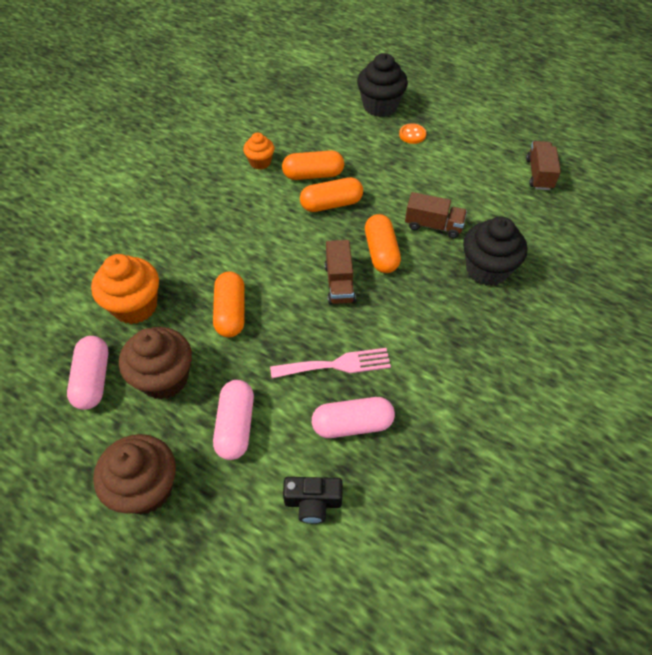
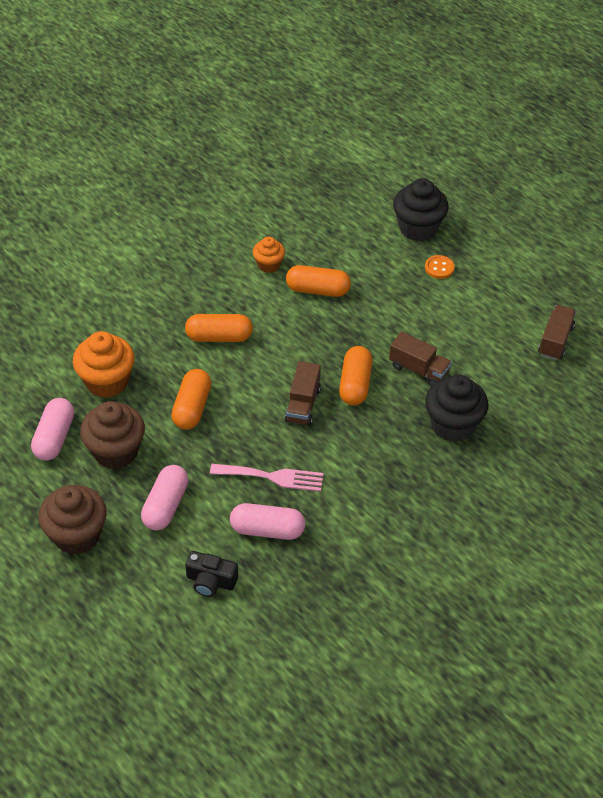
camera: 15 degrees right, 5 degrees down
orange capsule [300,177,363,212] -> orange capsule moved to [185,314,253,342]

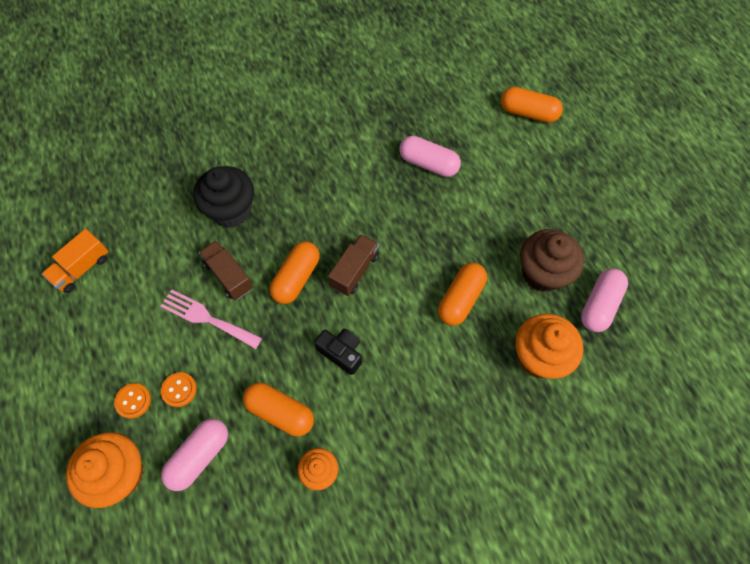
camera: 160 degrees left, 15 degrees up
brown cupcake [38,485,107,555] -> none
pink capsule [141,465,188,530] -> pink capsule moved to [161,419,228,491]
orange capsule [185,314,253,342] -> orange capsule moved to [501,87,563,123]
black camera [185,551,238,597] -> black camera moved to [314,329,362,375]
pink fork [210,464,323,492] -> pink fork moved to [160,289,262,349]
black cupcake [393,178,449,241] -> orange cupcake [66,432,144,508]
brown truck [538,305,576,360] -> orange truck [42,229,109,293]
none -> orange button [161,372,197,407]

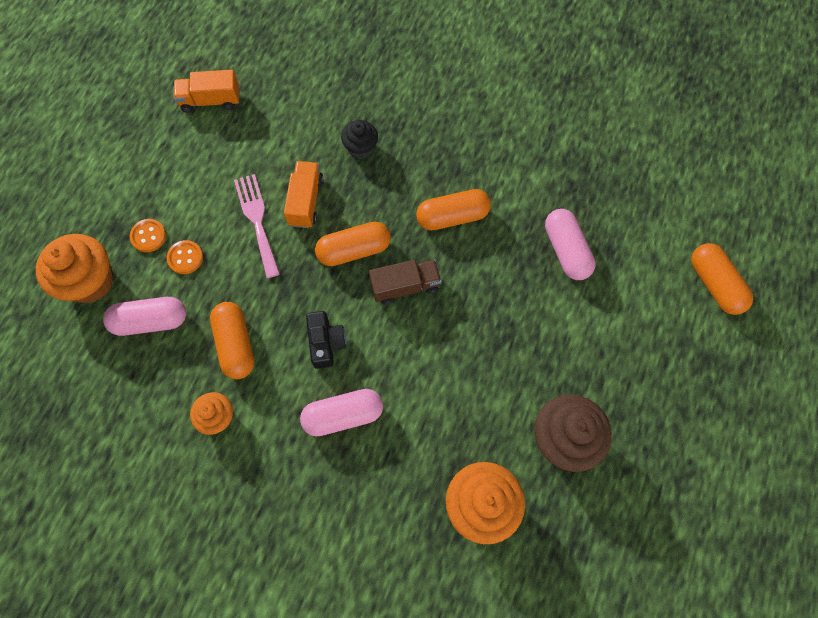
camera: 45 degrees right, 5 degrees up
black cupcake [193,166,254,228] -> black cupcake [341,120,378,159], size x0.57
brown truck [199,240,253,300] -> orange truck [284,161,323,228]
orange capsule [438,263,487,326] -> orange capsule moved to [416,189,491,230]
pink capsule [581,269,628,332] -> pink capsule moved to [300,389,383,436]

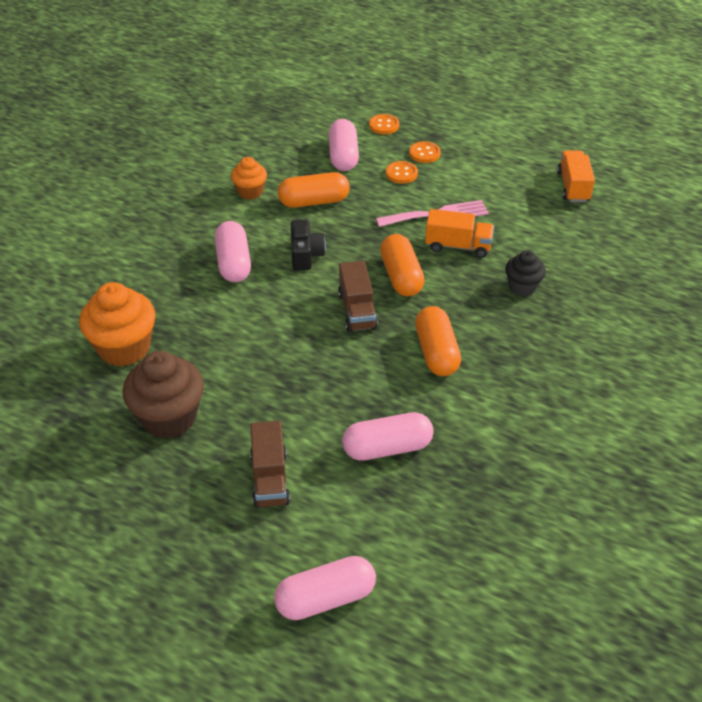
camera: 95 degrees right, 25 degrees down
orange cupcake [36,234,114,303] -> orange button [369,114,399,134]
black camera [306,311,346,369] -> black camera turned 90 degrees counterclockwise [291,220,326,271]
orange capsule [691,243,753,315] -> pink capsule [274,556,376,620]
none -> brown truck [250,421,290,508]

